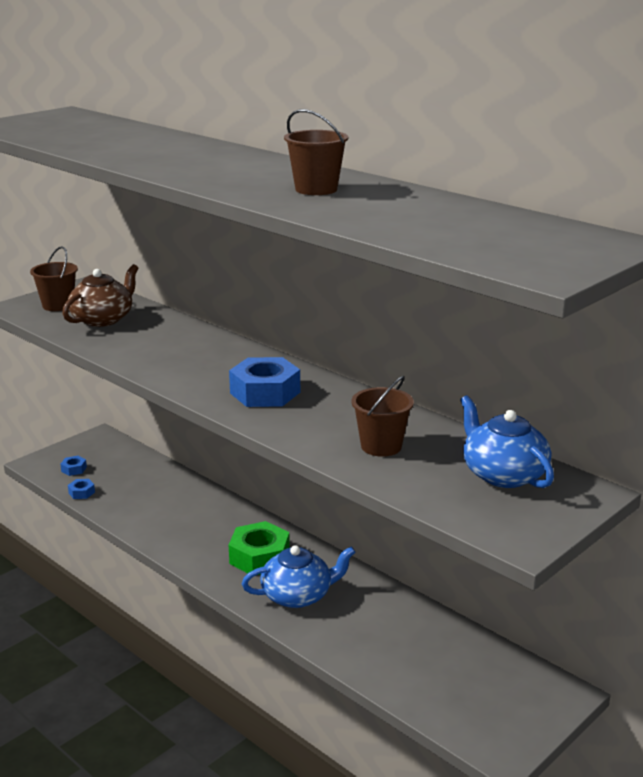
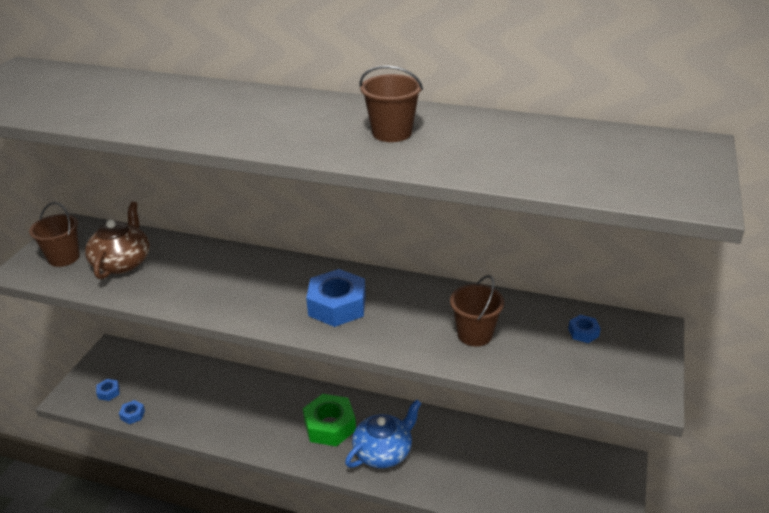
camera: 25 degrees left, 10 degrees up
blue teapot [460,395,554,488] -> blue nut [568,315,601,343]

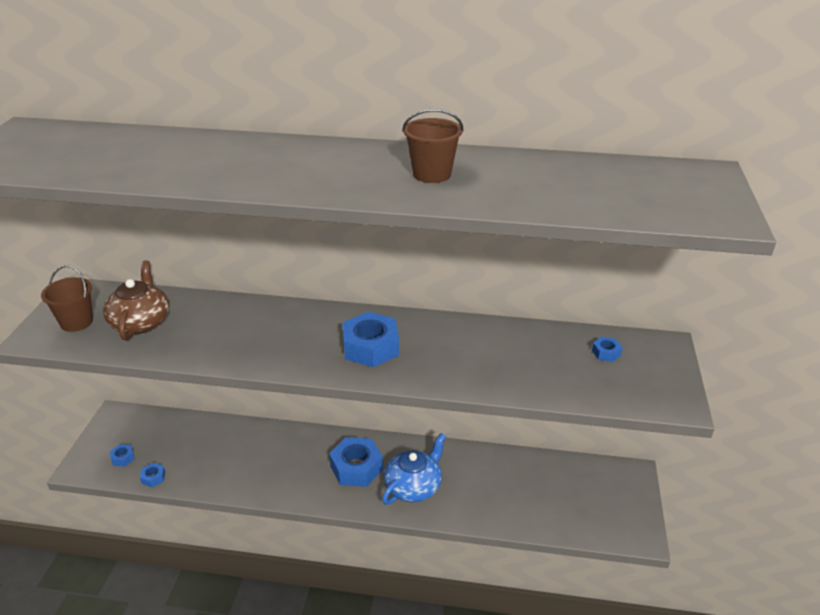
camera: 10 degrees left, 0 degrees up
green nut [303,394,356,447] -> blue nut [329,437,383,487]
brown bucket [450,275,504,347] -> none

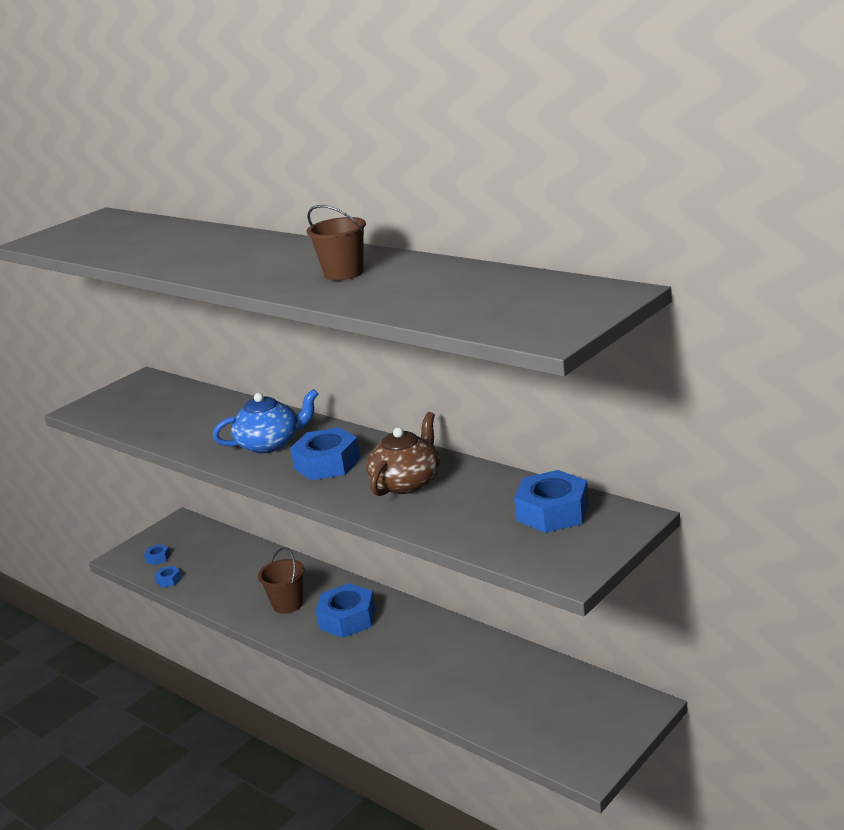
camera: 35 degrees right, 10 degrees down
brown bucket [41,265,93,332] -> brown bucket moved to [258,547,305,614]
brown teapot [103,260,169,340] -> brown teapot moved to [366,412,440,496]
blue teapot [382,433,446,505] -> blue teapot moved to [213,389,318,453]
blue nut [592,337,623,362] -> blue nut [514,470,589,533], size x2.17

